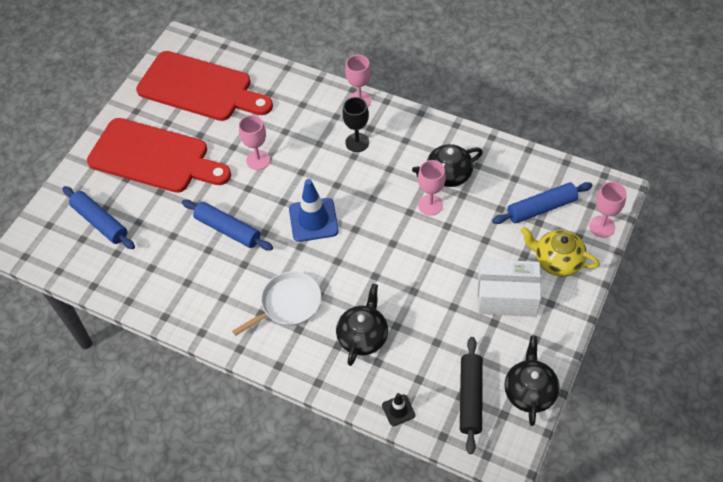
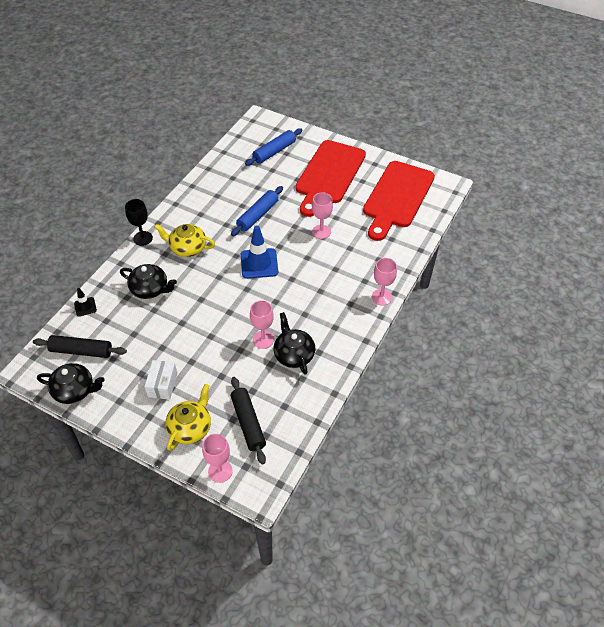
camera: 90 degrees right, 5 degrees down
white pan [232,271,321,336] -> yellow teapot [154,224,215,257]
black goblet [342,97,369,152] -> black goblet moved to [125,199,153,246]
white box [478,259,541,317] -> white box [144,360,177,400], size x0.64
blue rolling pin [492,182,592,224] -> black rolling pin [231,377,266,465]

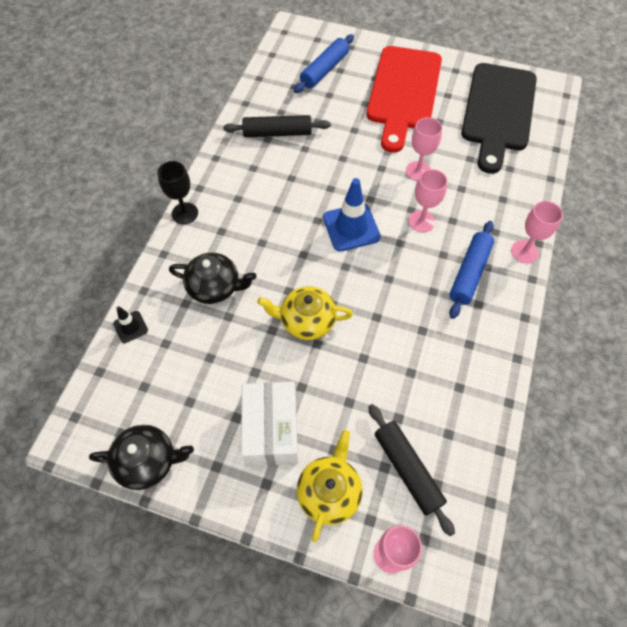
camera: 10 degrees left, 10 degrees up
black rolling pin [33,335,127,358] -> black rolling pin moved to [223,115,331,137]
white box [144,360,177,400] -> white box [241,382,298,467], size x1.56
yellow teapot [154,224,215,257] -> yellow teapot moved to [257,286,353,340]
blue rolling pin [231,186,283,236] -> blue rolling pin moved to [449,221,494,319]
pink goblet [250,301,274,349] -> pink goblet moved to [409,169,448,232]
black teapot [273,312,315,375] -> none
red cutting board [363,161,435,241] -> black cutting board [461,63,537,174]

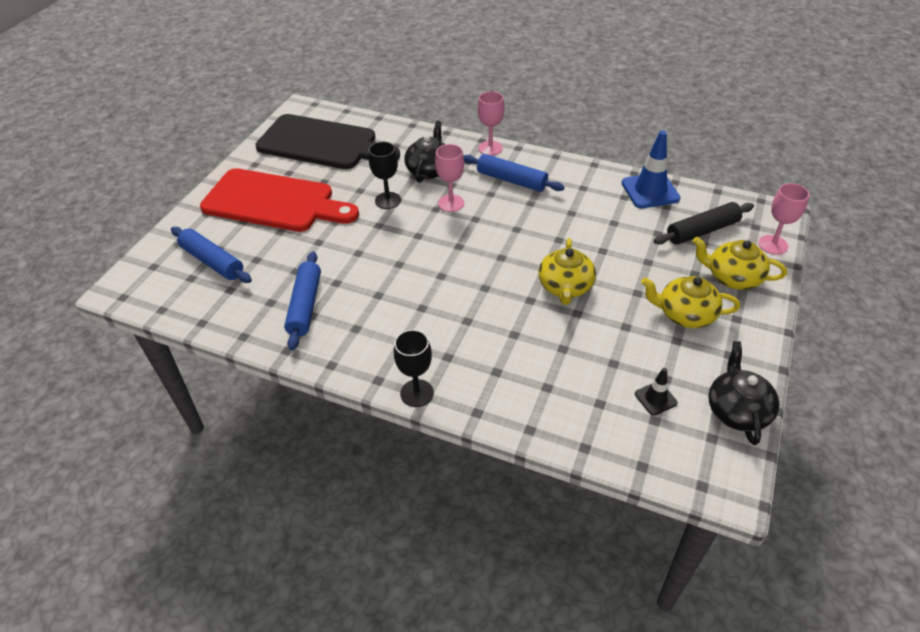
camera: 85 degrees left, 15 degrees down
black traffic cone [113,306,148,343] -> black traffic cone moved to [635,368,678,416]
black teapot [169,253,256,304] -> black teapot moved to [404,121,445,183]
black rolling pin [223,115,331,137] -> blue rolling pin [284,251,321,350]
white box [241,382,298,467] -> yellow teapot [641,276,740,328]
blue traffic cone [323,178,381,251] -> blue traffic cone moved to [621,131,680,208]
pink goblet [406,117,442,181] -> black goblet [368,142,401,209]

